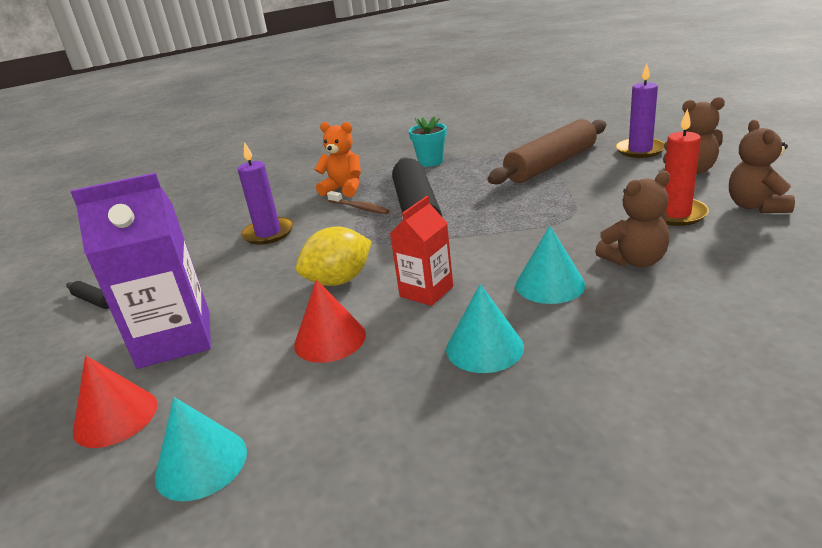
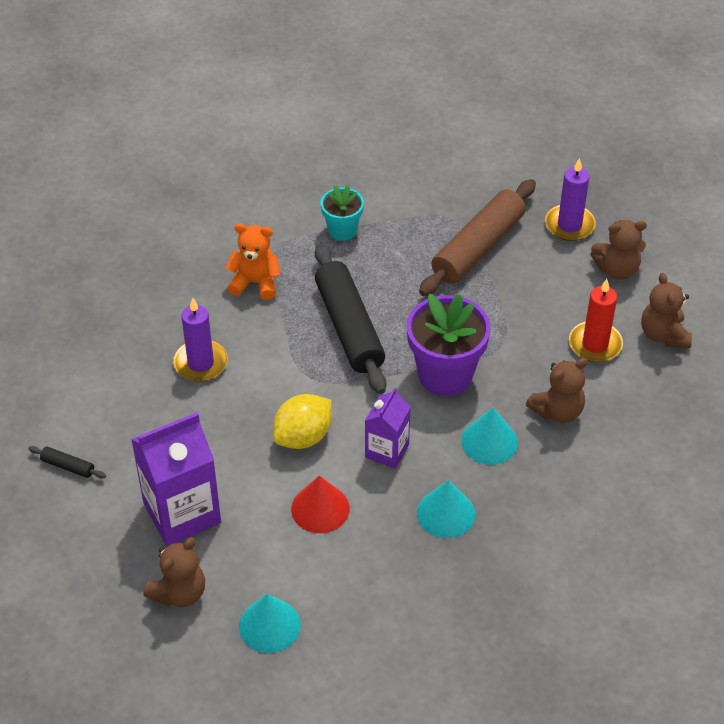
camera: 15 degrees left, 20 degrees up
red cone [73,356,158,448] -> brown teddy bear [143,537,205,607]
brown toothbrush [327,191,390,214] -> none
red carton [390,196,453,306] -> purple carton [365,387,411,469]
none -> purple flower pot [407,294,491,396]

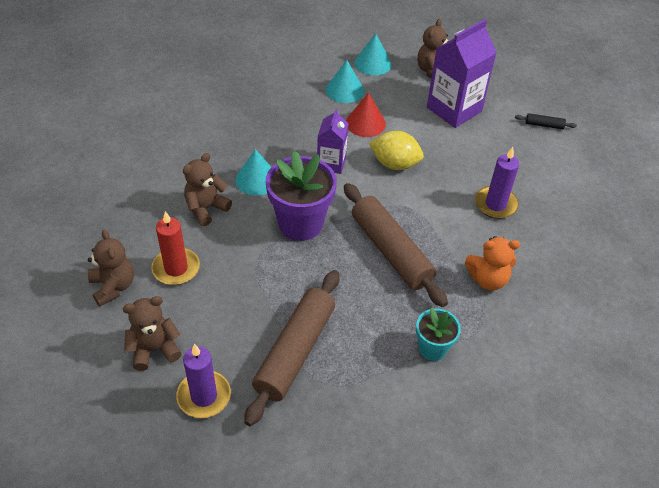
camera: 165 degrees right, 0 degrees up
yellow lemon [273,394,331,449] -> yellow lemon turned 75 degrees clockwise [369,131,424,170]
black rolling pin [315,244,386,394] -> brown rolling pin [344,183,448,307]
turquoise cone [417,480,475,538] -> turquoise cone moved to [326,60,364,103]

